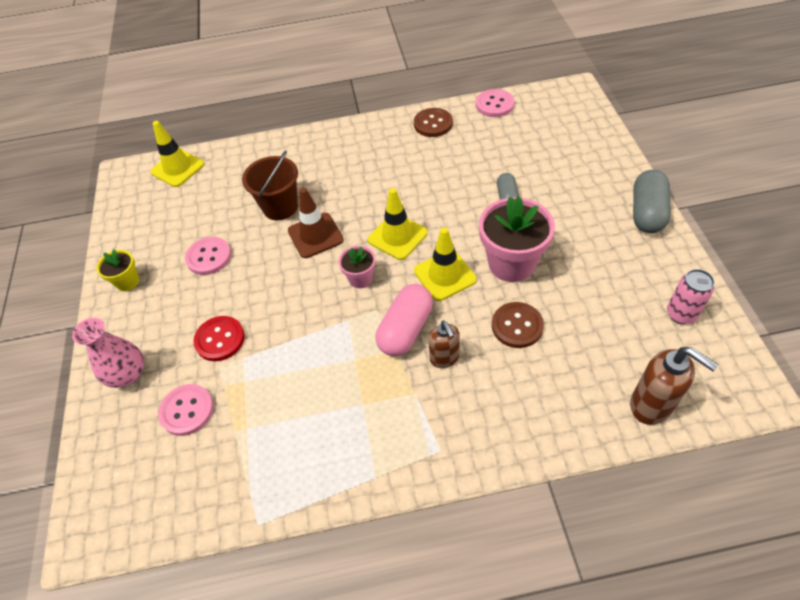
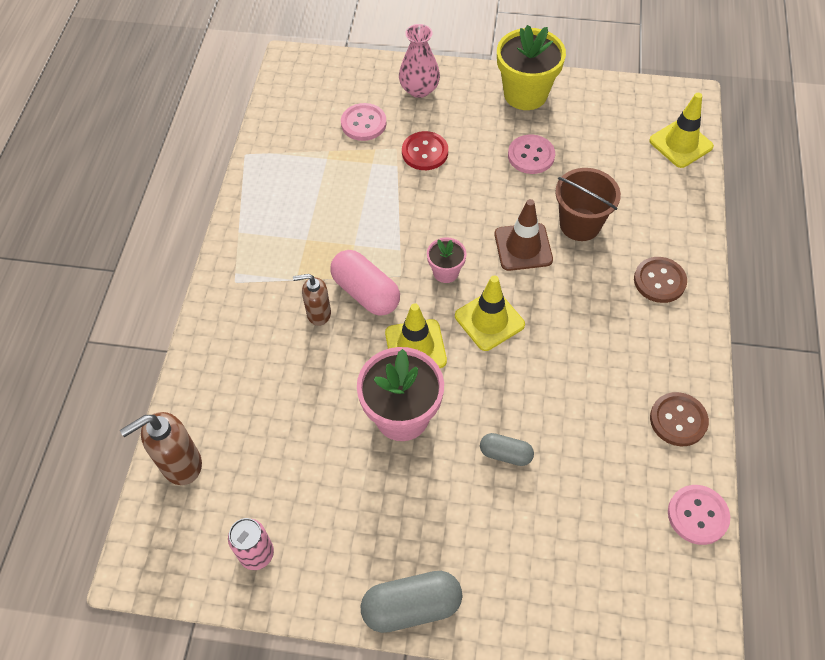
camera: 105 degrees right, 5 degrees up
yellow flower pot [97,249,139,291] -> yellow flower pot [497,25,566,110], size x1.93
brown button [492,302,544,348] -> brown button moved to [634,257,687,303]
grey capsule [633,170,671,233] -> grey capsule turned 45 degrees counterclockwise [361,571,462,633]

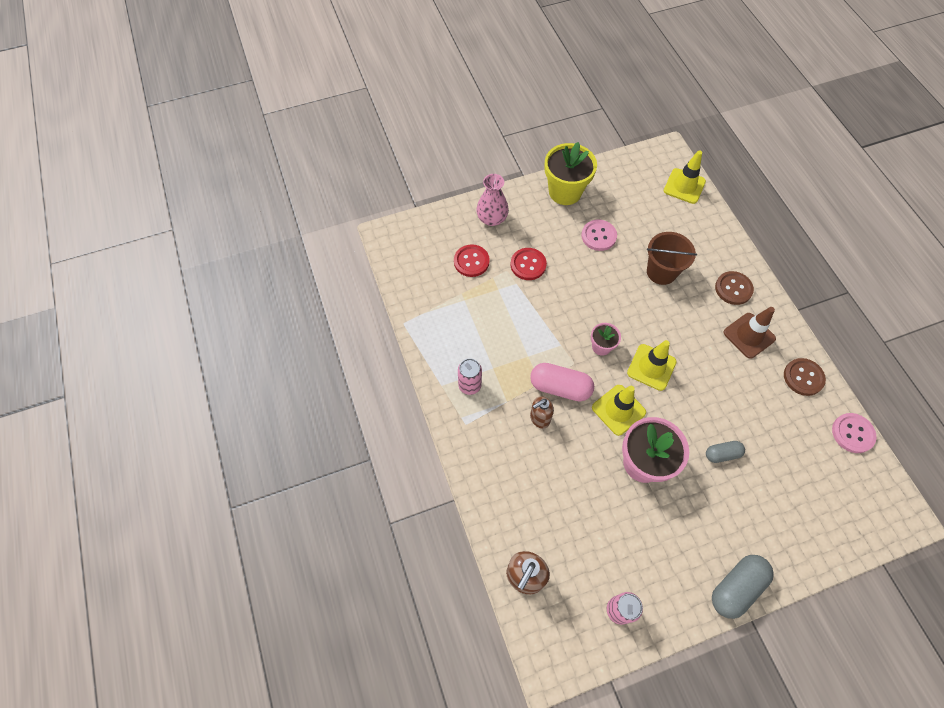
camera: 30 degrees left, 5 degrees up
pink button [341,103,387,141] -> red button [454,244,490,277]
brown traffic cone [495,199,553,271] -> brown traffic cone moved to [723,307,776,359]
none -> pink can [458,358,482,395]

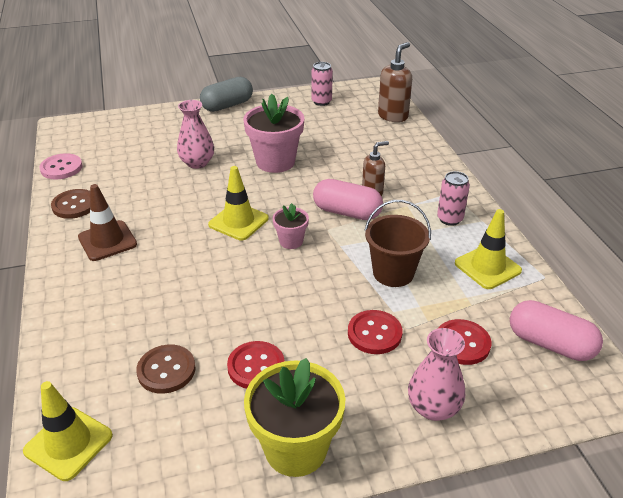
camera: 175 degrees left, 25 degrees down
pink button [581,220,617,251] -> red button [227,341,285,389]
yellow traffic cone [592,385,646,436] -> yellow traffic cone moved to [455,209,522,289]
brown bucket [647,232,697,285] -> brown bucket moved to [364,200,431,287]
grey capsule [706,441,745,463] -> pink vase [177,100,214,169]
brown button [715,271,754,305] -> brown button moved to [136,344,196,394]
none -> pink capsule [510,300,603,361]

